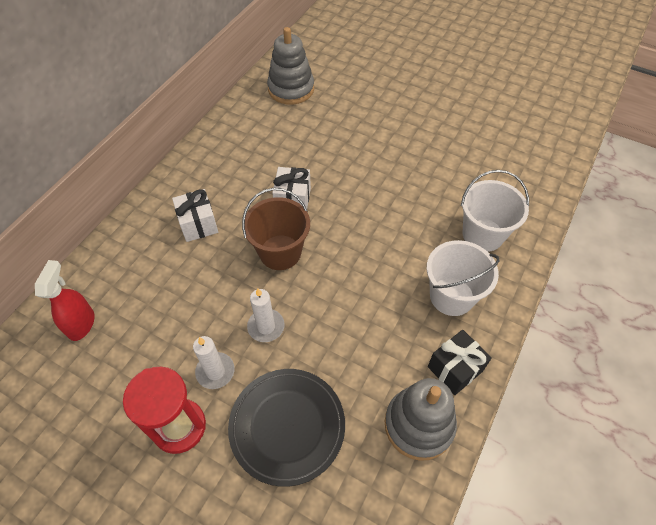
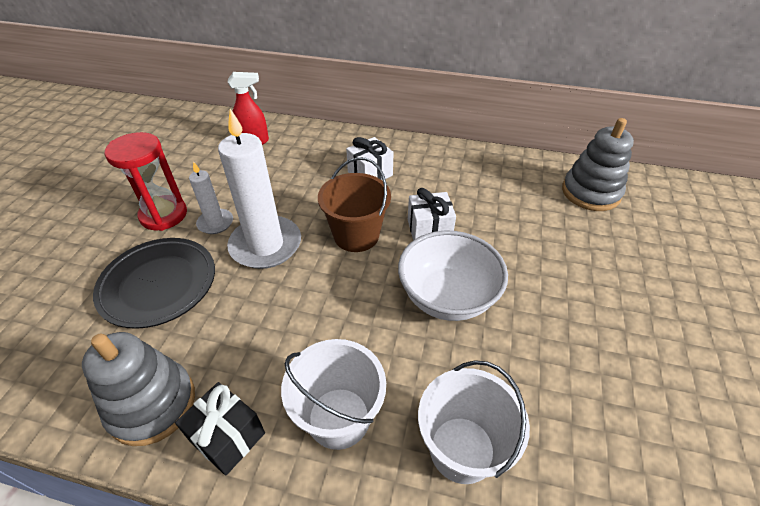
camera: 75 degrees right, 10 degrees down
white candle [247,288,284,342] -> white candle [218,109,301,269], size x1.91
none -> white bowl [398,231,508,321]

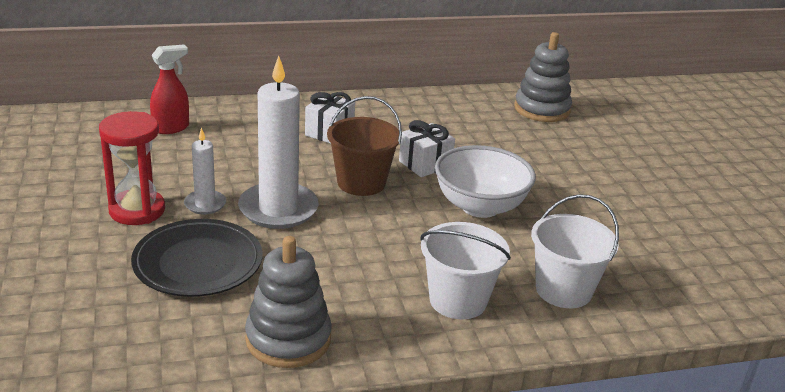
camera: 30 degrees left, 15 degrees down
black gift [175,382,265,476] -> none

